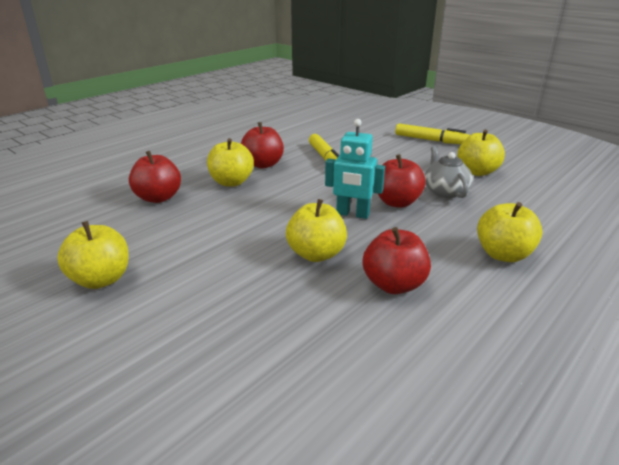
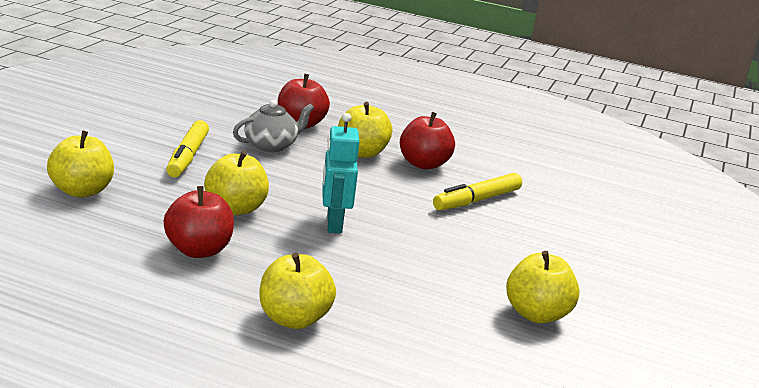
camera: 65 degrees right, 5 degrees down
yellow apple [57,221,129,289] -> yellow apple moved to [47,130,114,198]
red apple [378,154,426,208] -> none
yellow marker [395,123,470,144] -> yellow marker moved to [166,120,209,177]
grey teapot [424,146,473,198] -> grey teapot moved to [233,100,314,152]

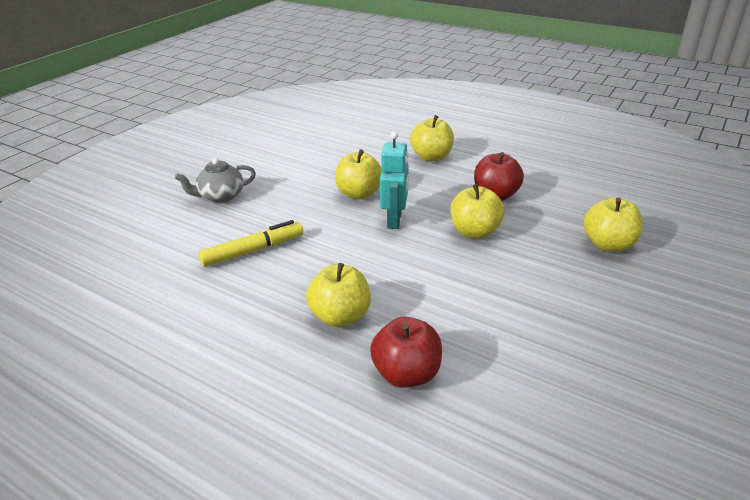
camera: 165 degrees left, 10 degrees up
yellow marker [166,120,209,177] -> none
grey teapot [233,100,314,152] -> grey teapot moved to [175,158,256,203]
red apple [400,112,455,170] -> none
yellow apple [506,251,580,323] -> yellow apple moved to [335,150,382,199]

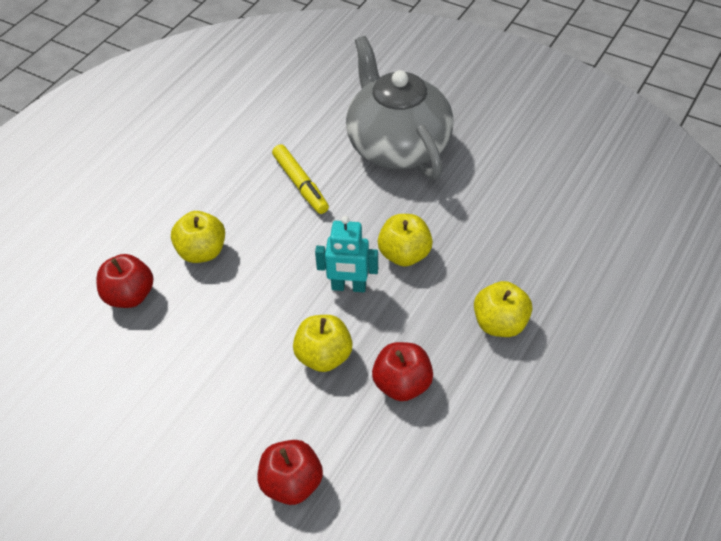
camera: 90 degrees right, 15 degrees up
grey teapot [175,158,256,203] -> grey teapot [346,36,454,180], size x2.21
yellow apple [584,197,643,252] -> red apple [257,440,323,505]

